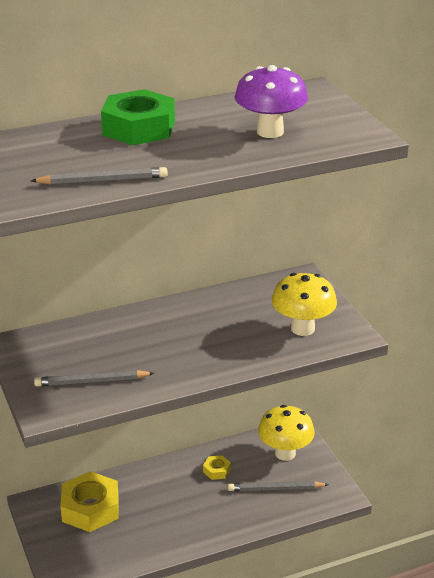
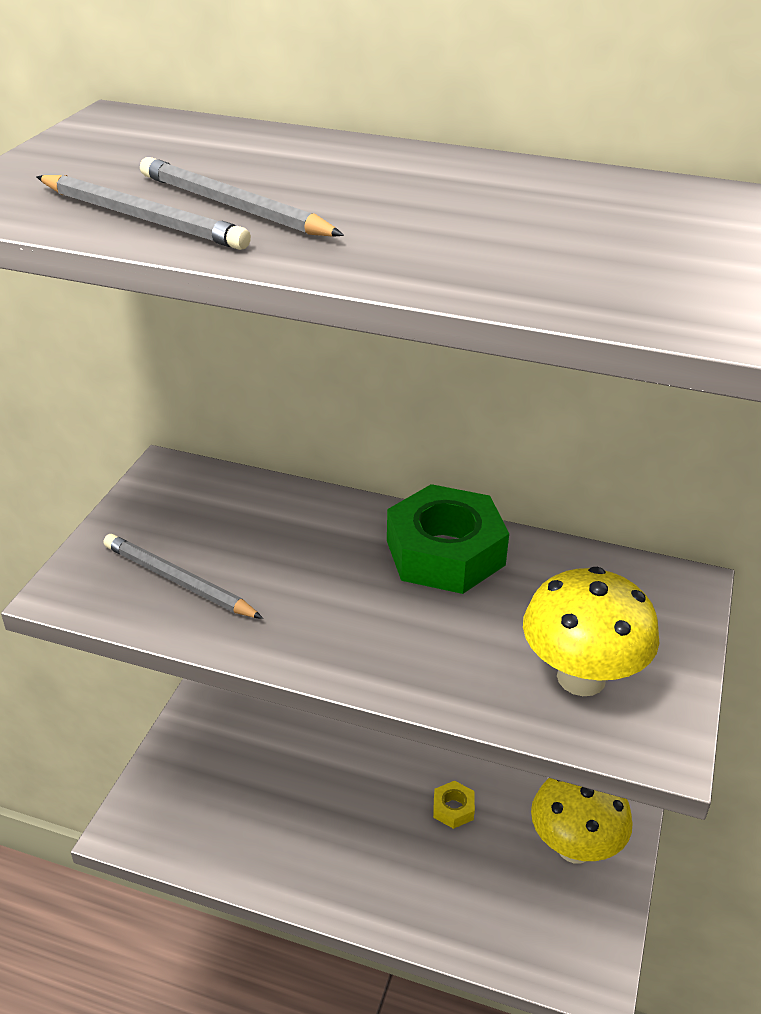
camera: 40 degrees right, 5 degrees up
yellow nut [60,471,119,532] -> none
green nut [101,89,175,145] -> green nut moved to [387,484,509,594]
grey pencil [228,481,329,491] -> grey pencil moved to [140,157,344,237]
purple mushroom [235,65,308,138] -> none

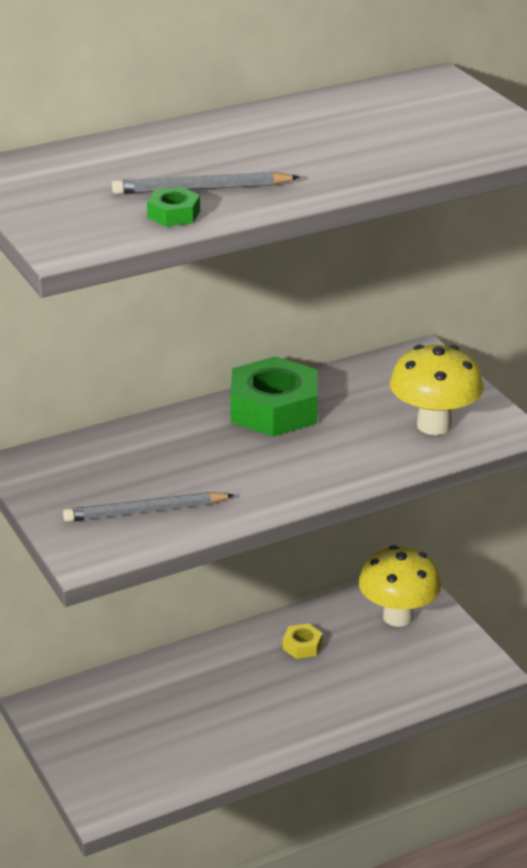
camera: 45 degrees left, 5 degrees down
grey pencil [36,175,251,250] -> green nut [147,187,200,227]

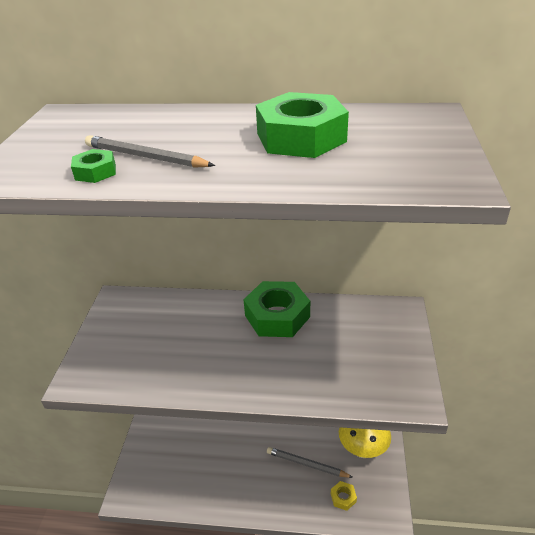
camera: 35 degrees right, 5 degrees up
grey pencil [63,492,235,522] -> grey pencil moved to [267,447,353,478]
yellow nut [283,623,323,659] -> yellow nut moved to [331,481,357,511]
yellow mushroom [390,345,484,435] -> none
none -> green nut [256,92,349,158]

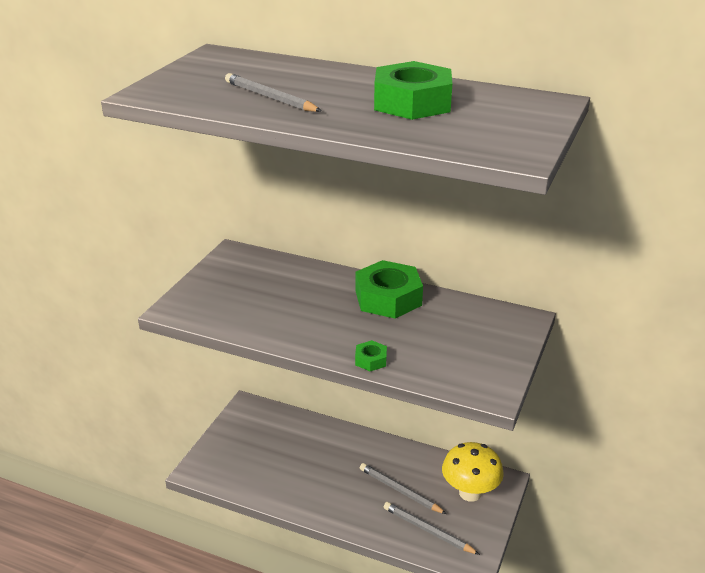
camera: 15 degrees right, 5 degrees down
green nut [71,149,116,183] -> green nut moved to [355,340,387,371]
yellow nut [331,481,357,511] -> grey pencil [384,502,480,555]

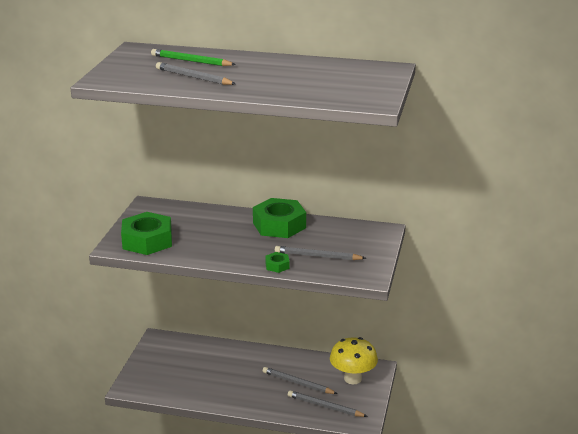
camera: 10 degrees left, 5 degrees down
green nut [374,61,452,120] -> green nut moved to [121,212,172,255]
none -> green pencil [151,49,236,66]
none -> grey pencil [275,246,366,260]

